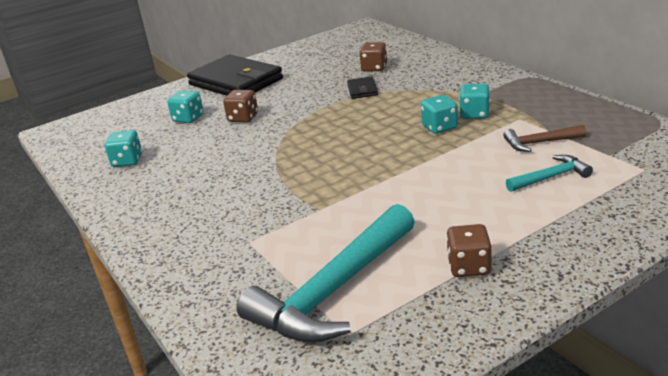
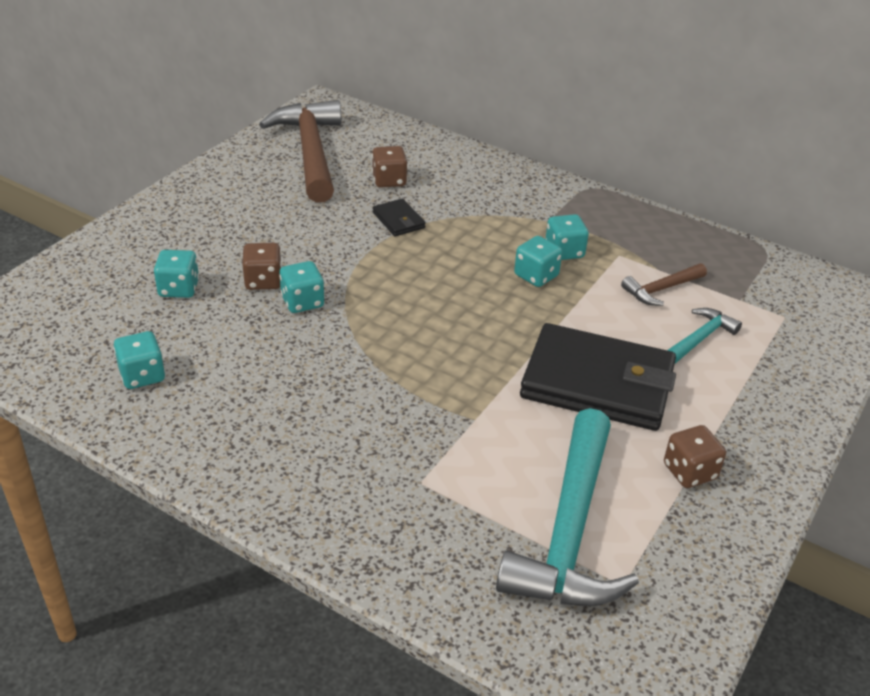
camera: 30 degrees left, 10 degrees up
black wallet [187,55,283,96] -> black wallet moved to [520,323,676,431]
none -> brown hammer [259,100,341,203]
none -> turquoise dice [279,261,324,313]

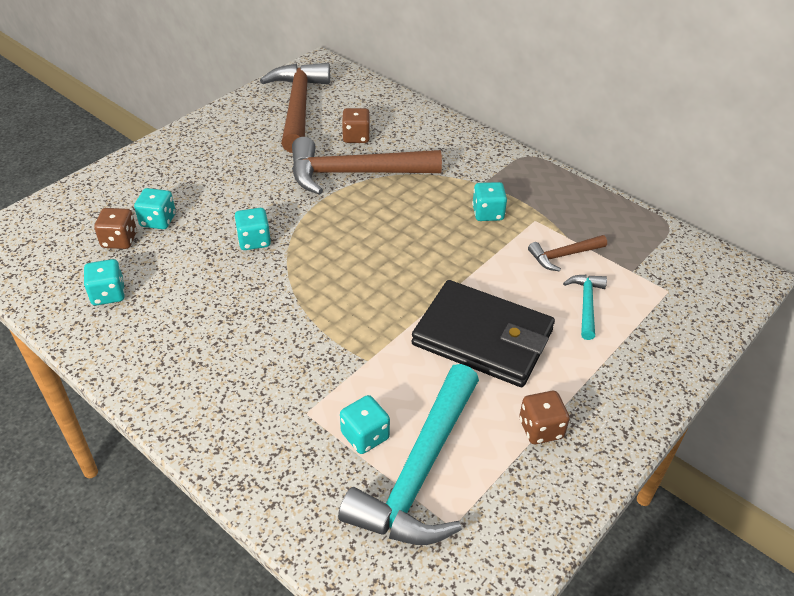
camera: 10 degrees right, 5 degrees up
brown dice [242,243,282,290] -> brown dice moved to [94,208,137,249]
black wallet [373,198,426,236] -> brown hammer [292,137,442,195]
turquoise dice [514,236,562,287] -> turquoise dice moved to [340,395,390,454]
turquoise hammer [667,308,742,364] -> turquoise hammer turned 45 degrees counterclockwise [563,275,607,340]

